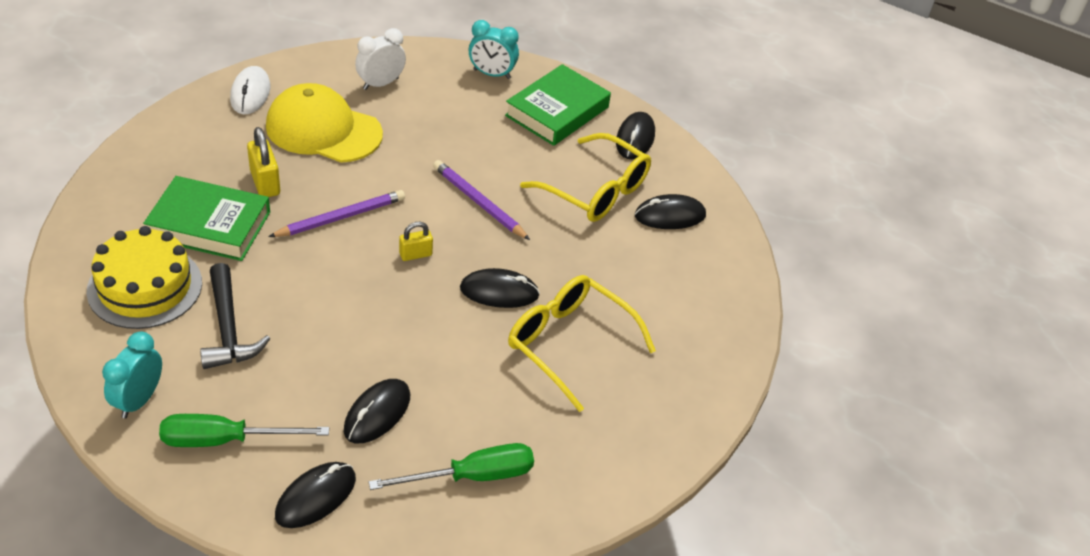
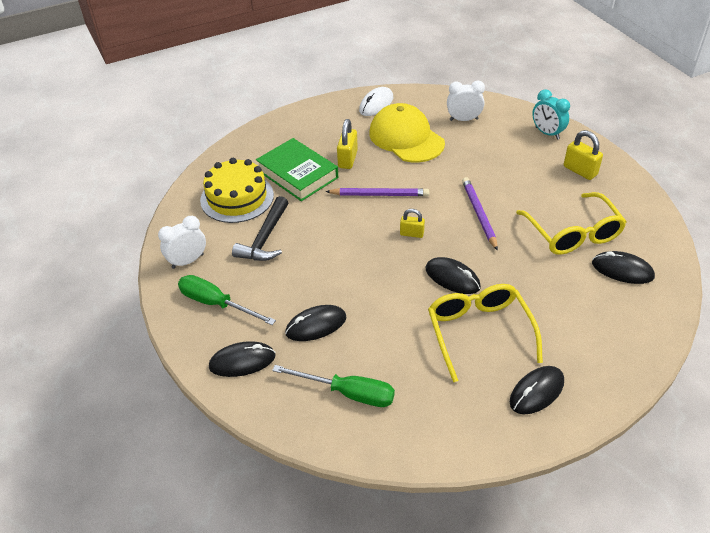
camera: 40 degrees right, 0 degrees up
turquoise clock [102,332,162,418] -> white clock [158,216,206,269]
green book [505,64,611,146] -> yellow padlock [564,130,603,180]
black mouse [616,112,655,159] -> black mouse moved to [510,366,564,414]

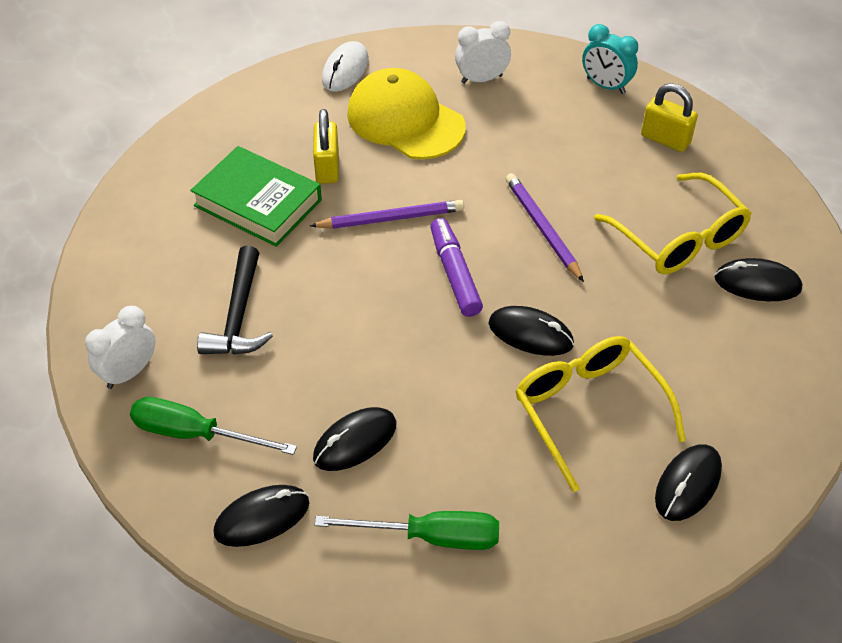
camera: 15 degrees left, 5 degrees up
yellow cake [200,158,274,223] -> none
yellow padlock [400,209,425,238] -> purple marker [430,218,483,317]

